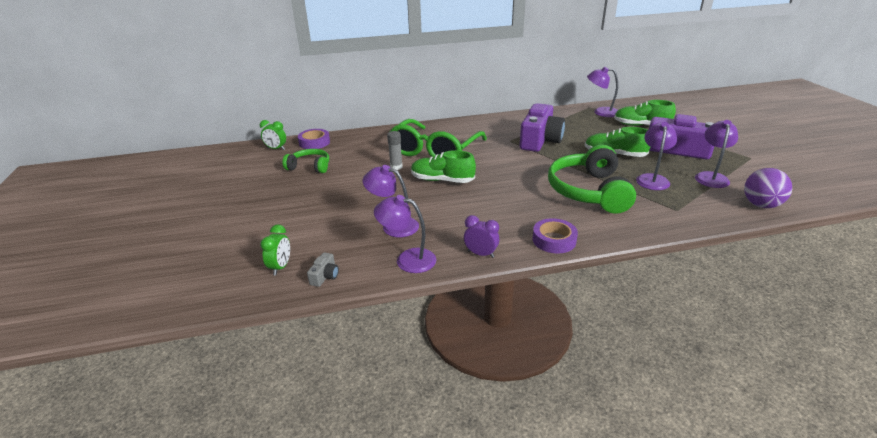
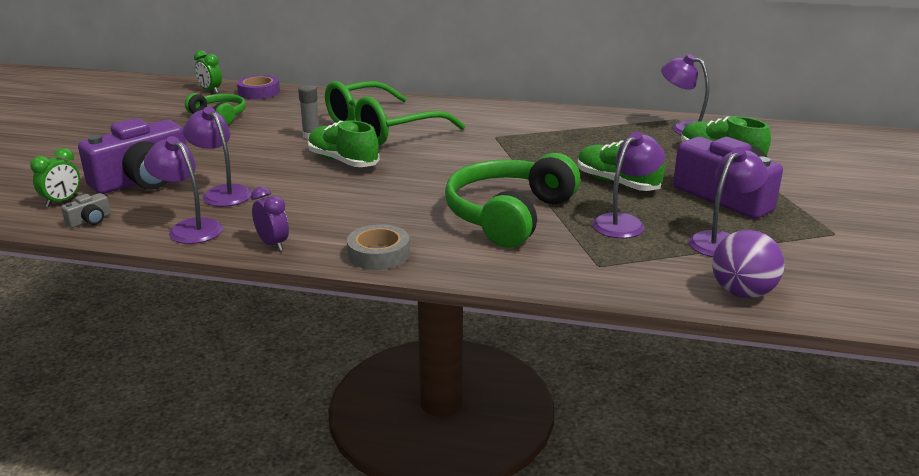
camera: 25 degrees right, 5 degrees down
purple camera [520,103,565,152] -> purple camera moved to [78,118,186,194]
purple tape [533,218,578,253] -> grey tape [347,224,410,270]

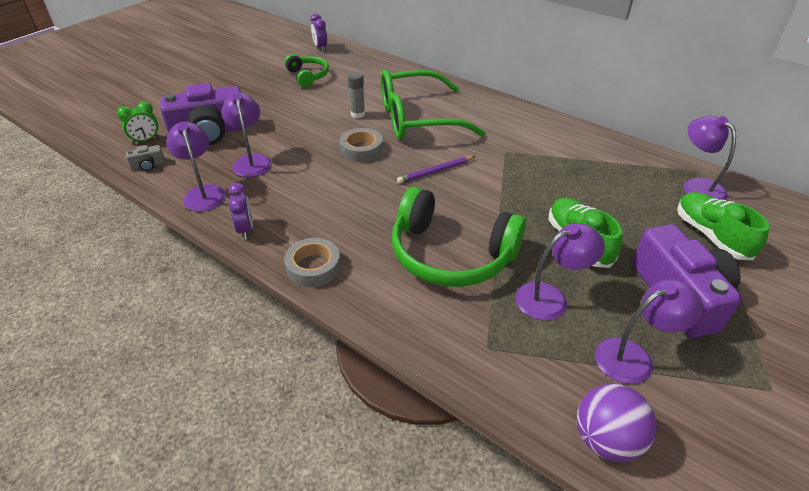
camera: 25 degrees right, 15 degrees up
green clock [194,50,222,93] -> purple clock [310,13,327,52]
purple tape [237,75,280,99] -> none
green shoe [308,120,380,167] -> grey tape [340,128,383,162]
green headphones [445,153,580,248] -> green headphones turned 120 degrees counterclockwise [392,187,526,287]
none -> purple pencil [397,156,476,184]

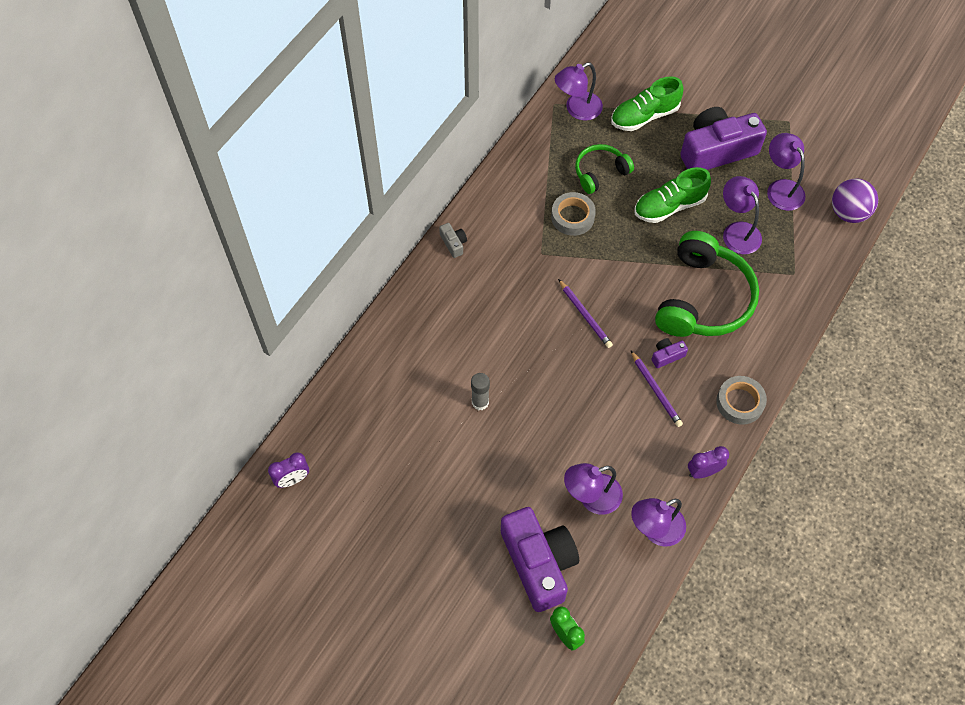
camera: 95 degrees left, 20 degrees up
grey camera [126,145,165,171] -> grey camera moved to [439,223,467,258]
green headphones [284,54,329,87] -> green headphones moved to [575,144,634,194]
grey tape [340,128,383,162] -> grey tape moved to [551,192,596,236]
green glasses [381,70,486,140] -> none
none -> purple pencil [631,351,683,427]
none -> purple camera [651,338,688,368]

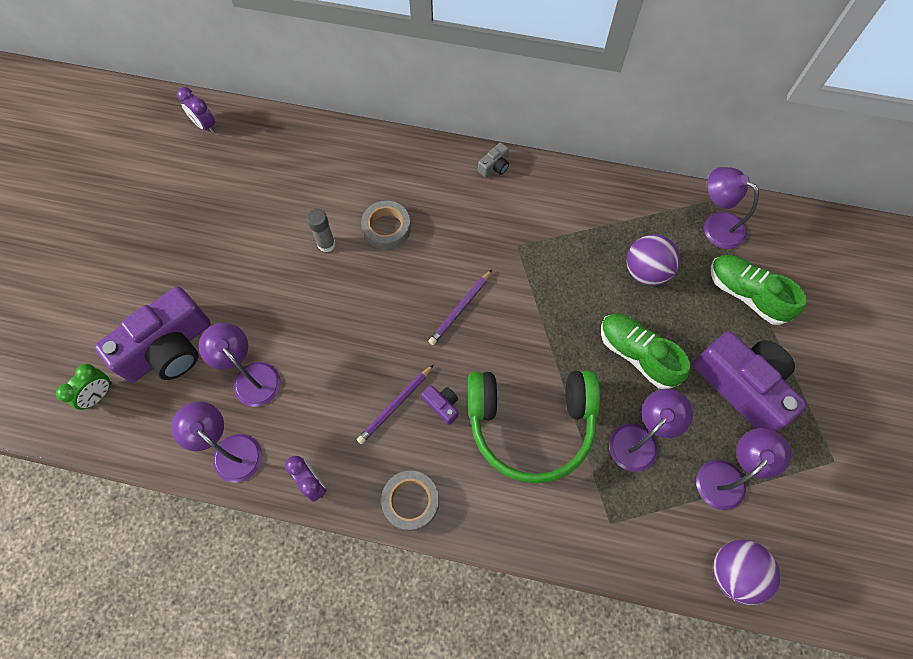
camera: 70 degrees right, 5 degrees up
grey tape [551,192,596,236] -> grey tape moved to [361,201,411,250]
green headphones [575,144,634,194] -> purple ball [627,234,680,286]

